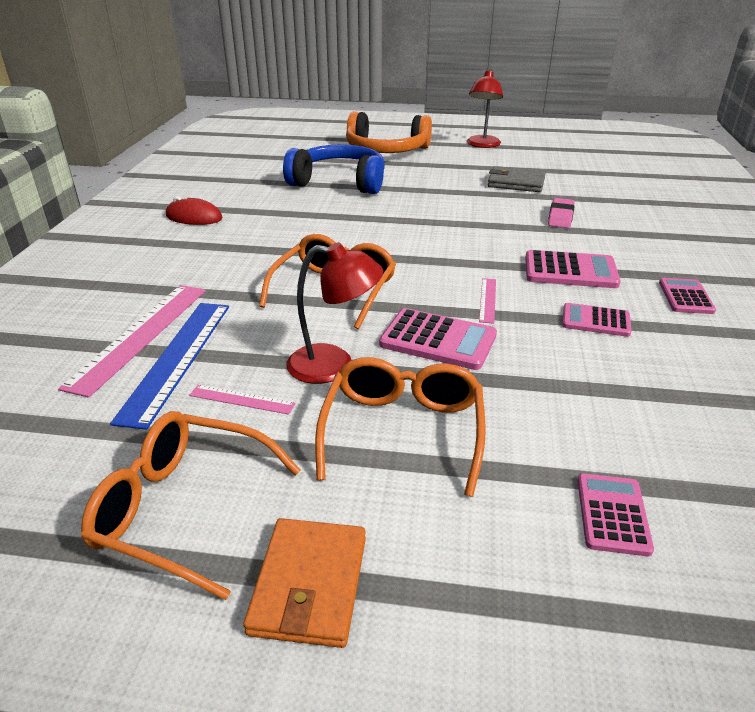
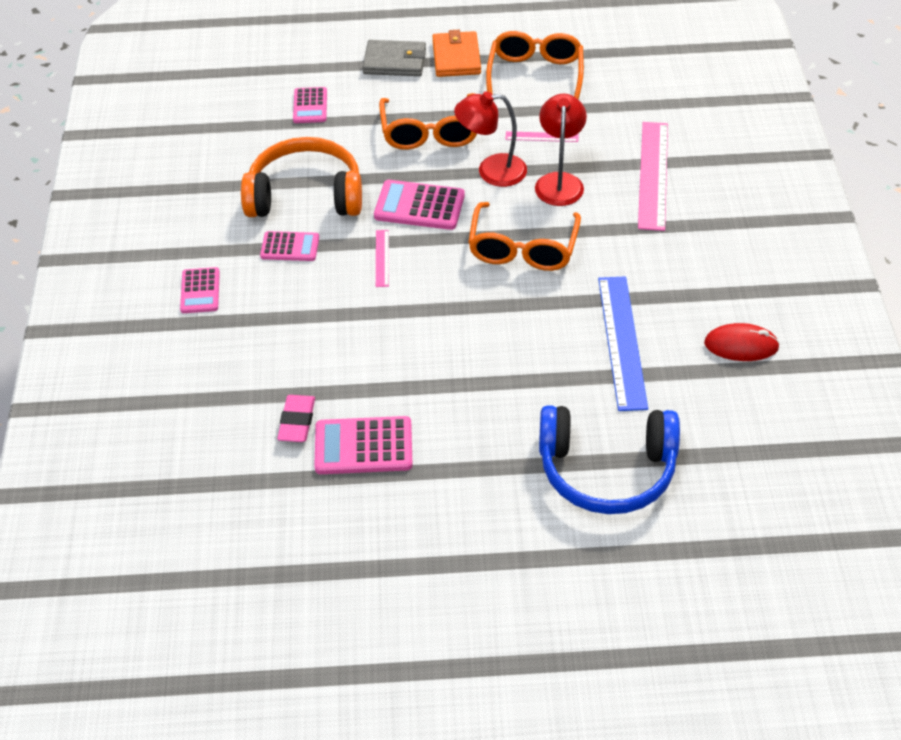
camera: 170 degrees right, 15 degrees up
orange glasses [81,411,301,600] -> orange glasses turned 90 degrees counterclockwise [486,31,584,100]
blue ruler [110,303,229,430] -> blue ruler moved to [598,276,648,411]
orange headphones [346,111,432,153] -> orange headphones moved to [241,137,362,217]
red lamp [467,70,503,148] -> red lamp moved to [535,94,587,206]
grey wallet [488,166,546,192] -> grey wallet moved to [362,40,426,76]
pink calculator [525,250,621,288] -> pink calculator moved to [314,416,413,474]

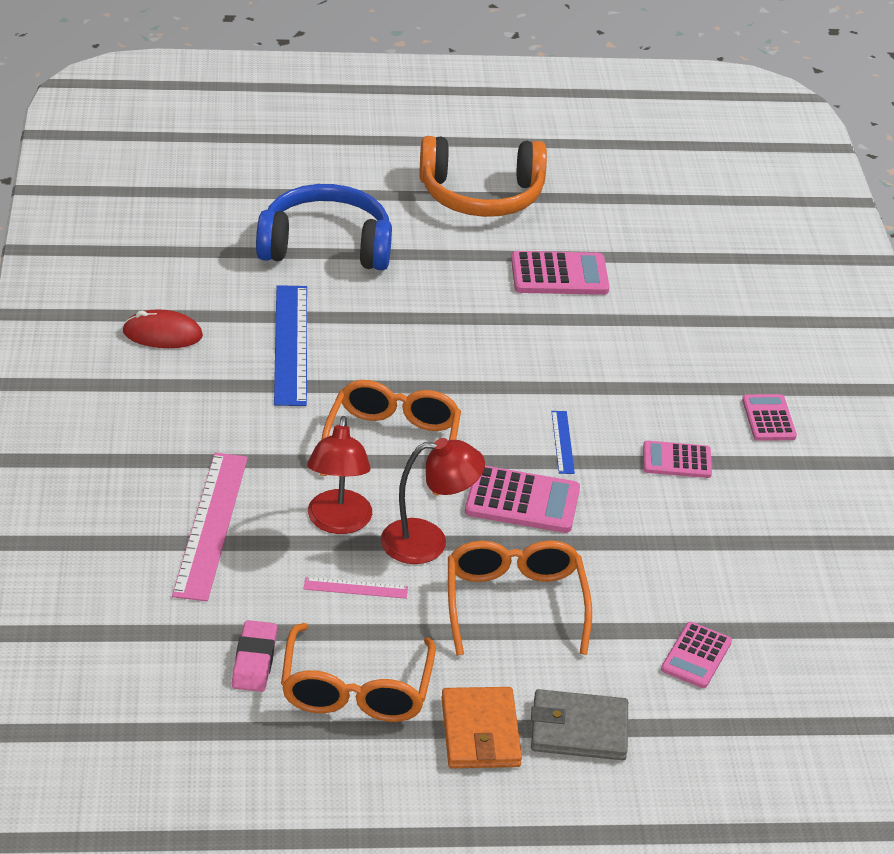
camera: 175 degrees right, 10 degrees down
orange headphones [241,137,362,217] -> orange headphones moved to [420,136,547,217]
pink eraser [277,395,315,442] -> pink eraser moved to [232,620,277,692]
pink calculator [293,87,327,123] -> pink calculator turned 150 degrees counterclockwise [661,622,732,688]
pink ruler [376,230,389,287] -> blue ruler [551,411,575,474]

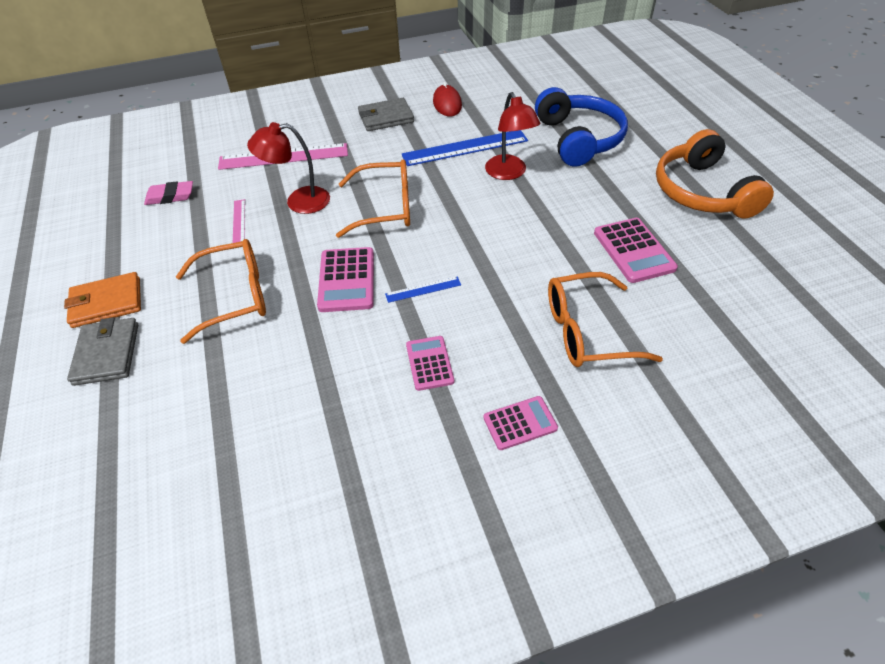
camera: 80 degrees right, 10 degrees up
orange glasses [281,623,436,722] -> orange glasses moved to [548,272,663,367]
red lamp [381,438,485,564] -> red lamp moved to [485,92,540,180]
pink calculator [661,622,732,688] -> none
none -> grey wallet [358,98,414,131]

